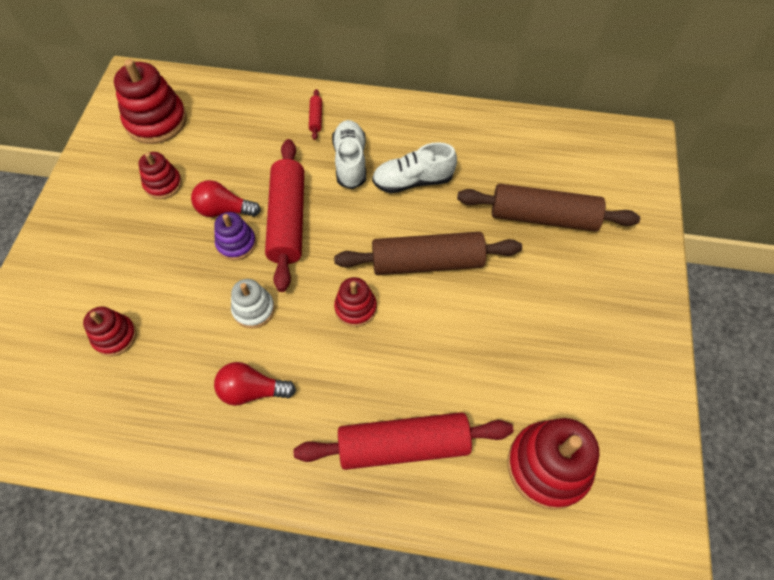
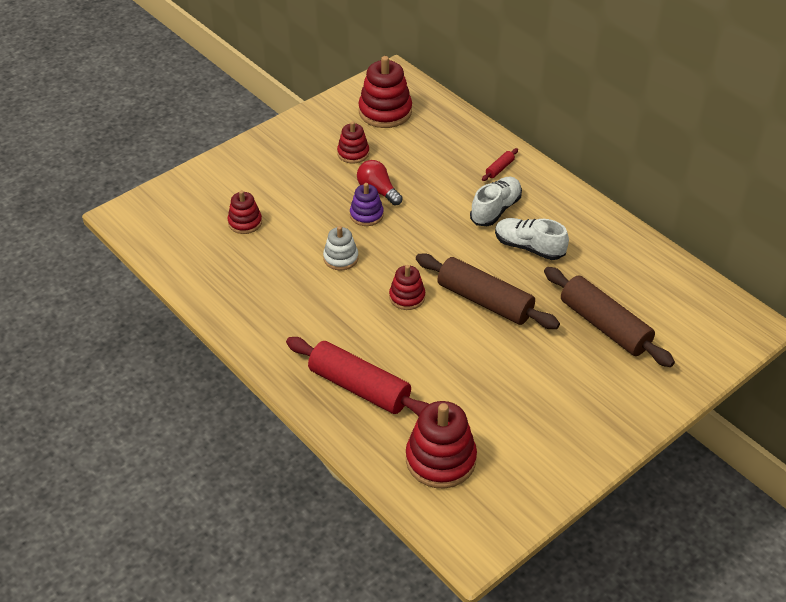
camera: 40 degrees right, 15 degrees down
red light bulb [214,362,296,406] -> none
red rolling pin [265,139,304,292] -> none

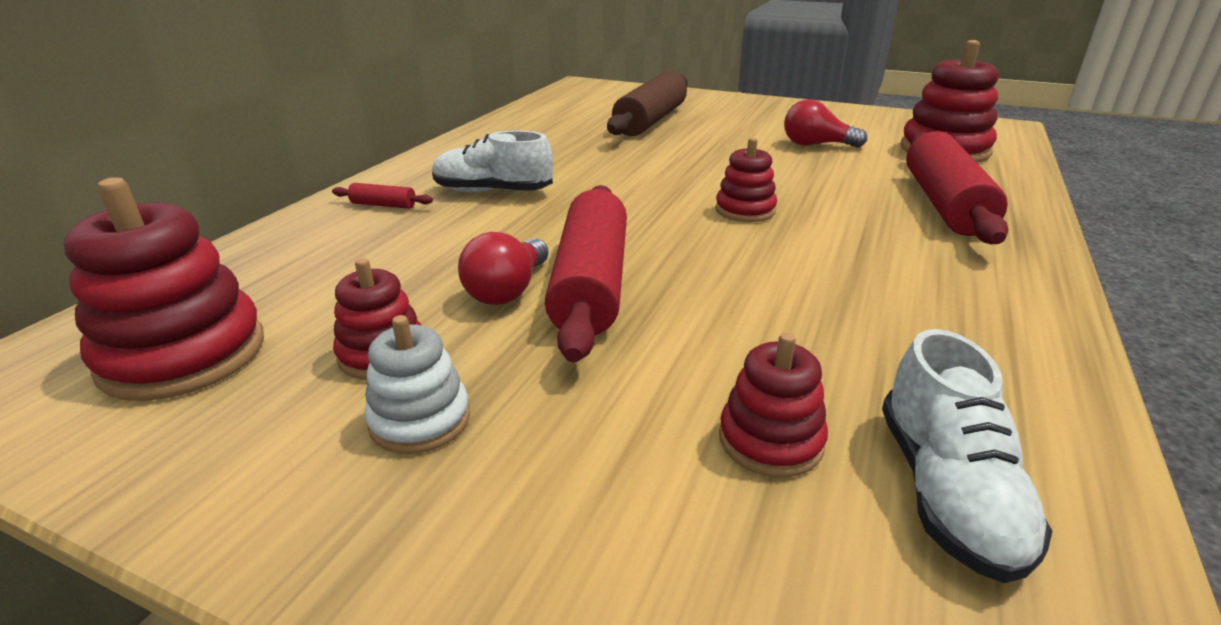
camera: 115 degrees left, 15 degrees down
white stacking toy [323,226,358,270] -> white stacking toy moved to [364,315,470,454]
purple stacking toy [350,183,384,226] -> red rolling pin [545,185,627,363]
brown rolling pin [416,254,560,329] -> none
white shoe [495,218,569,260] -> white shoe moved to [882,329,1052,583]
none -> red light bulb [784,99,867,148]

